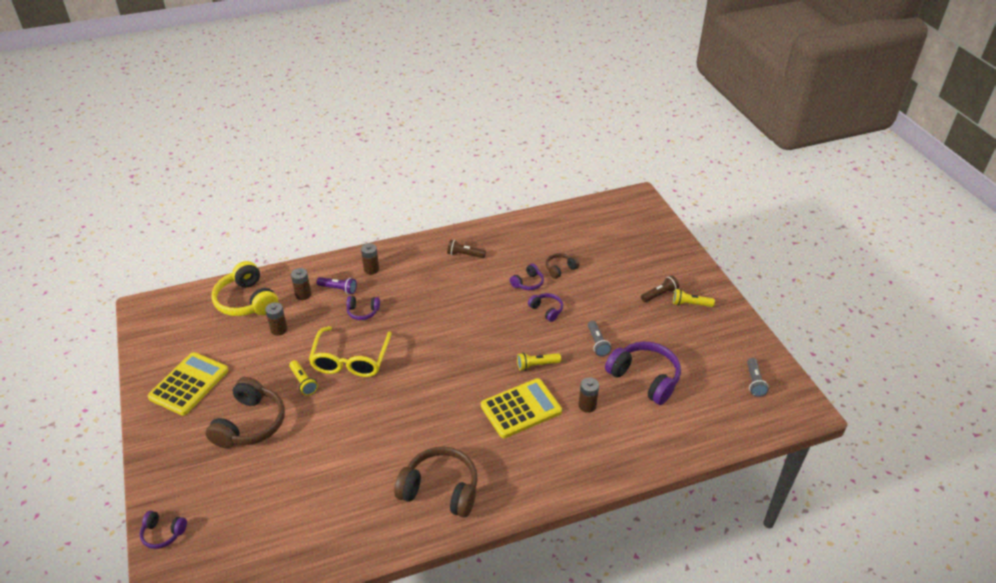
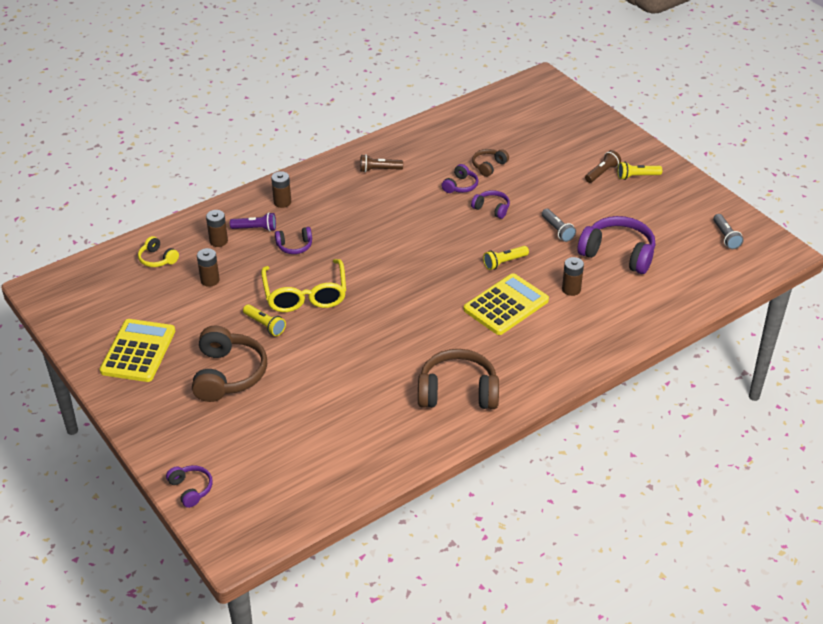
camera: 15 degrees left, 0 degrees up
purple headphones [140,511,187,549] -> purple headphones turned 120 degrees counterclockwise [166,465,213,508]
yellow headphones [211,261,278,316] -> yellow headphones [138,236,179,267], size x0.51

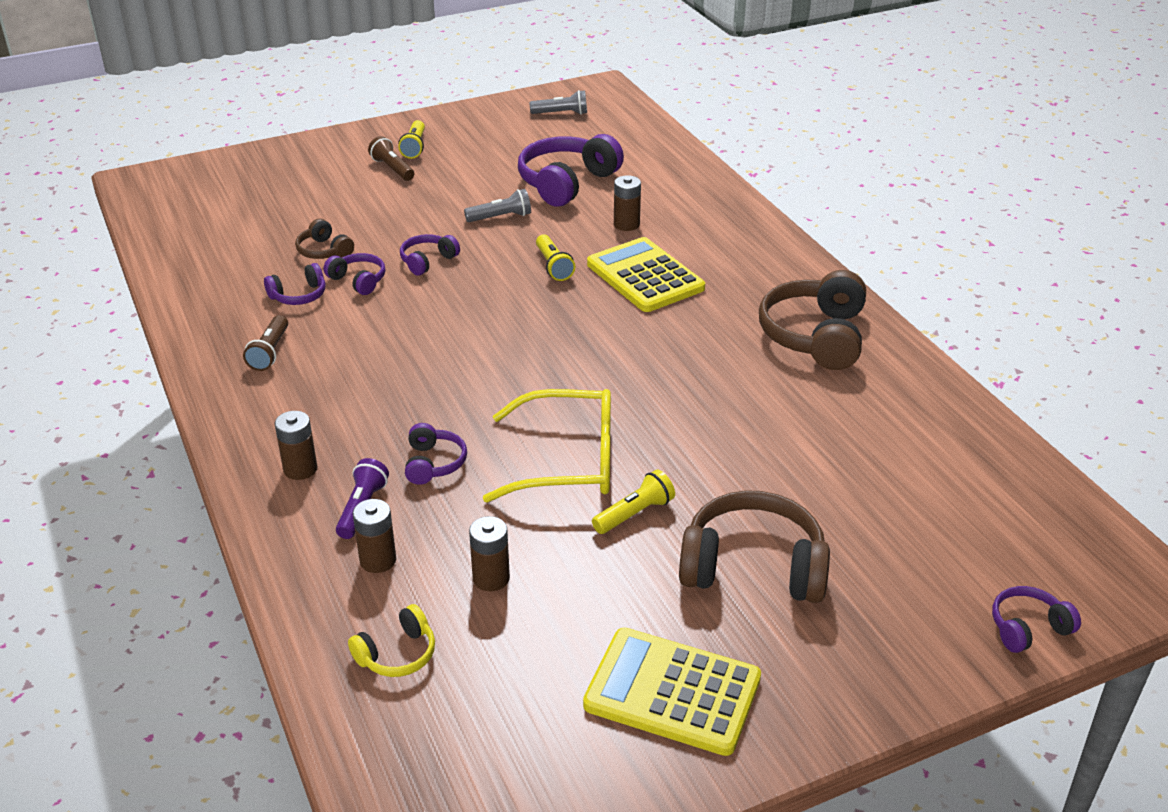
camera: 80 degrees left, 5 degrees down
none -> purple headphones [264,263,325,305]

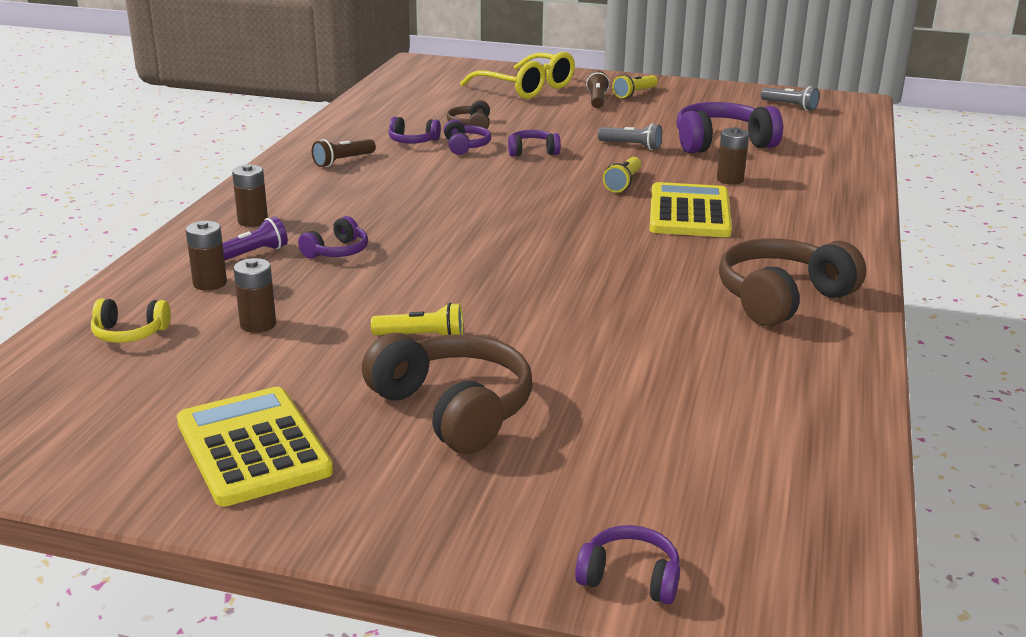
camera: 40 degrees right, 10 degrees down
yellow glasses [483,389,611,503] -> yellow glasses moved to [460,52,575,99]

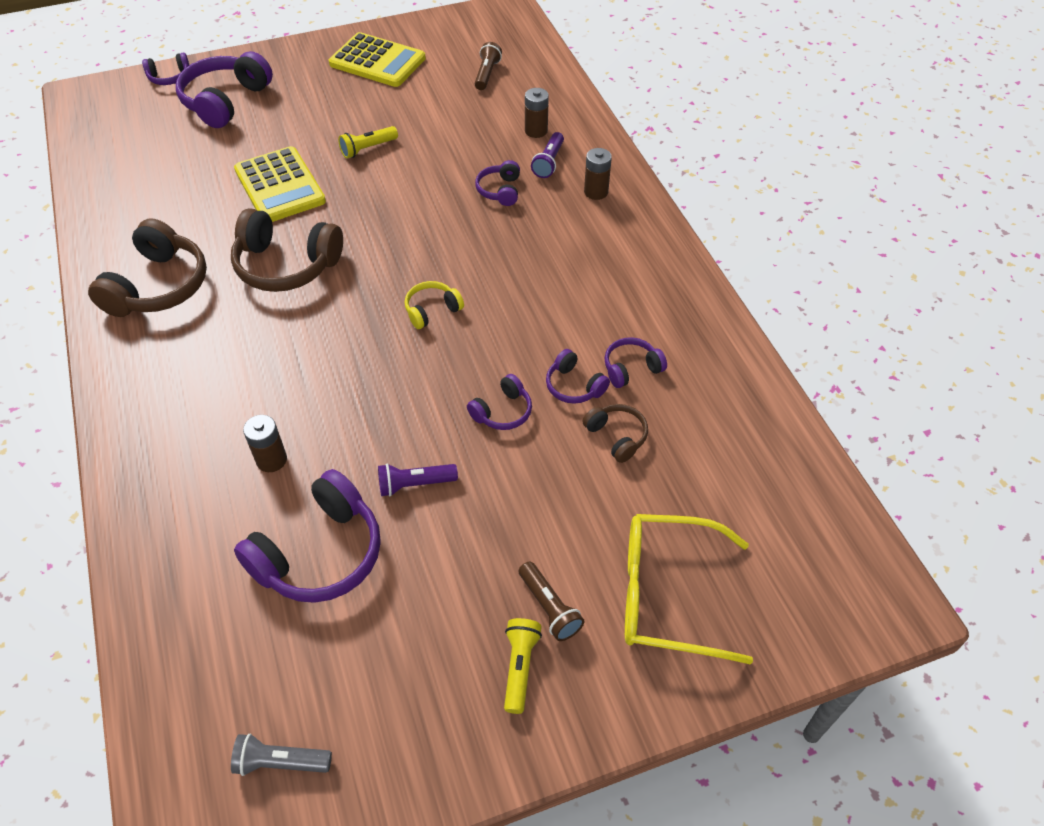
camera: 145 degrees right, 25 degrees up
yellow headphones [91,299,171,343] -> yellow headphones moved to [405,281,464,329]
brown battery [234,258,276,333] -> none
brown flashlight [312,139,376,167] -> brown flashlight moved to [475,42,502,90]
brown headphones [362,333,533,454] -> brown headphones moved to [231,208,343,292]
grey flashlight [598,123,662,150] -> purple flashlight [378,464,458,497]
yellow flashlight [603,157,641,193] -> none
yellow calculator [650,182,732,237] -> yellow calculator moved to [234,146,326,222]
none -> purple headphones [176,51,273,128]

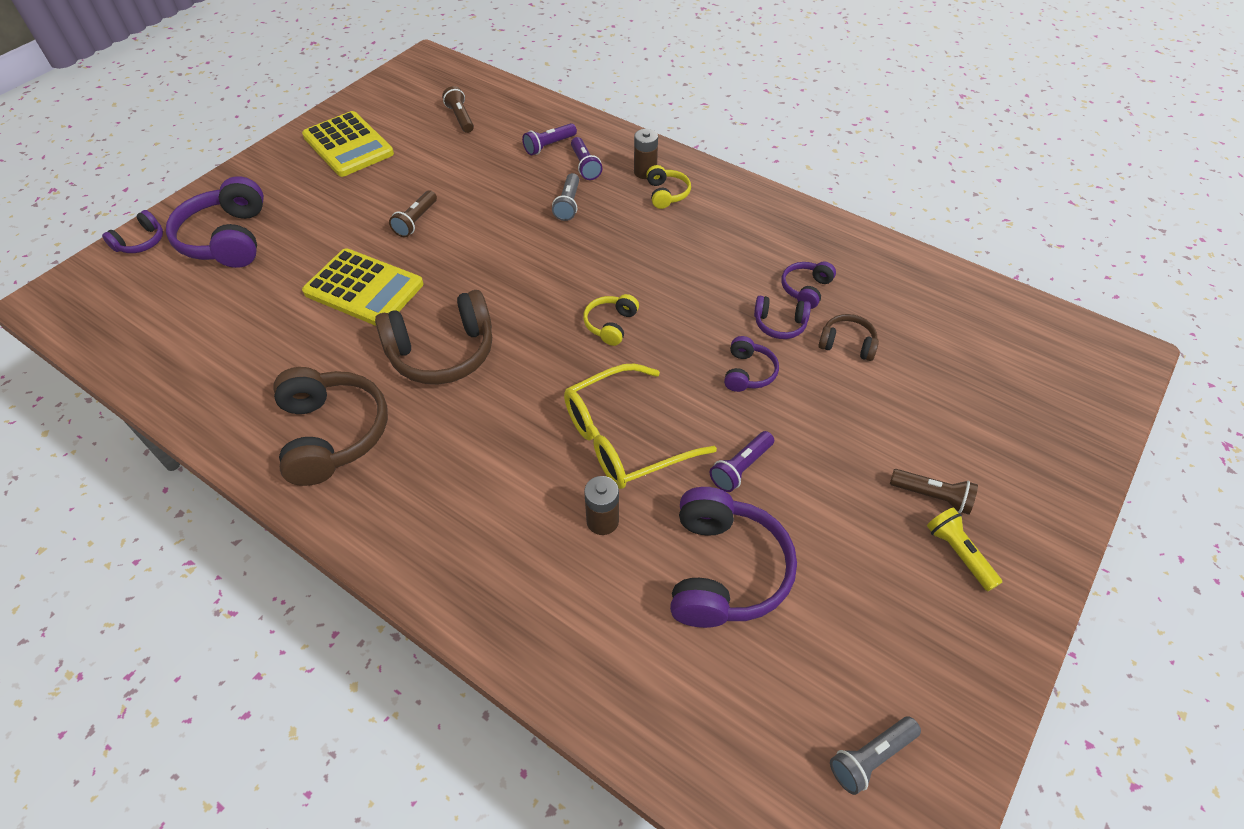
camera: 35 degrees left, 0 degrees up
yellow calculator [329,32,426,87] -> yellow calculator turned 60 degrees clockwise [302,111,394,177]
yellow flashlight [338,126,398,159] -> brown flashlight [389,190,437,237]
purple headphones [475,160,520,206] -> grey flashlight [552,173,579,221]
brown battery [525,88,549,138] -> purple flashlight [522,123,577,155]
yellow glasses [625,514,753,665] -> yellow glasses moved to [564,363,717,489]
none -> yellow headphones [646,165,691,209]

